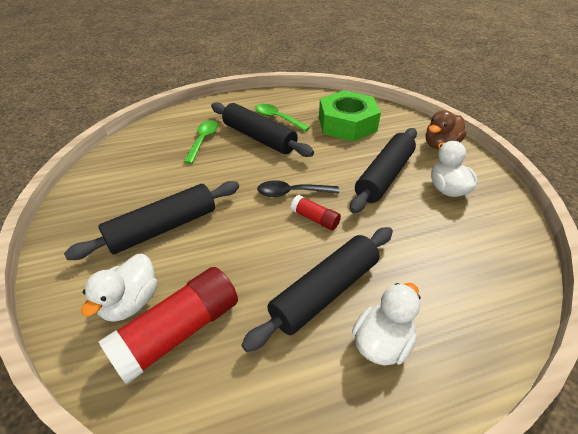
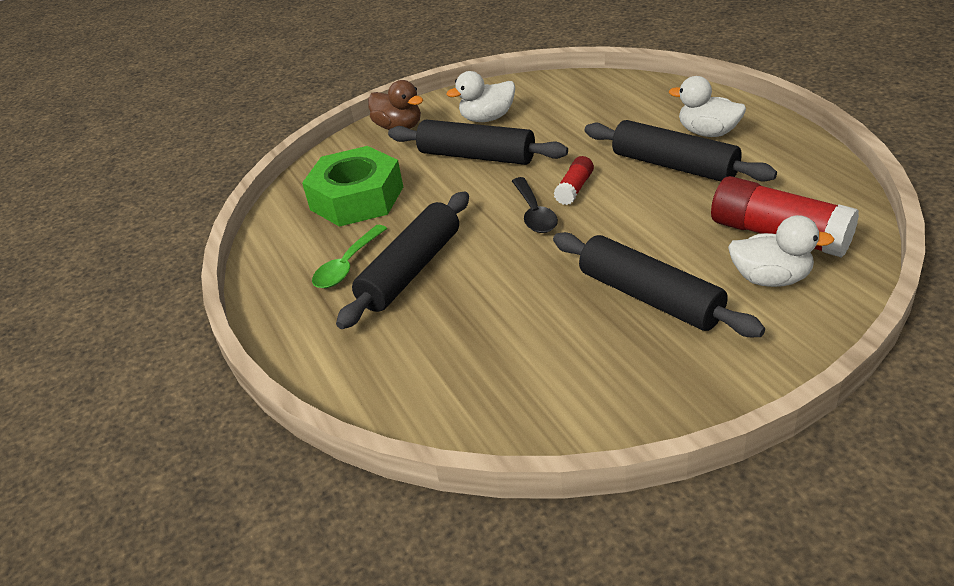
camera: 95 degrees left, 5 degrees down
green spoon [184,120,218,164] -> none

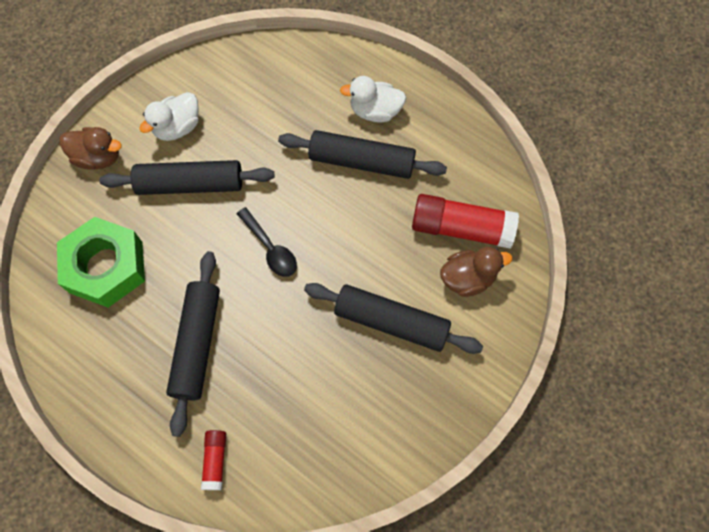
camera: 30 degrees left, 30 degrees up
green spoon [312,225,387,288] -> none
red glue stick [554,156,594,205] -> red glue stick moved to [201,430,226,490]
white duck [728,215,834,287] -> brown duck [440,247,512,297]

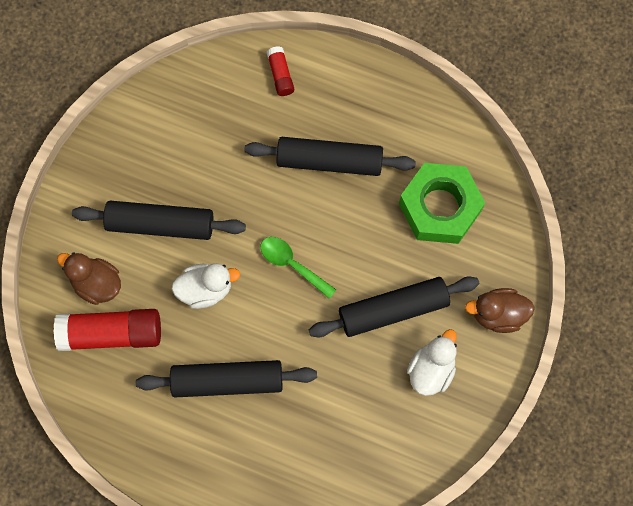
camera: 165 degrees right, 5 degrees up
black rolling pin [166,251,220,437] -> black rolling pin turned 75 degrees counterclockwise [244,137,416,176]
black spoon [237,207,297,277] -> green spoon [260,237,336,299]
white duck [340,76,406,123] -> white duck moved to [171,263,240,309]
brown duck [440,247,512,297] -> brown duck turned 60 degrees clockwise [57,253,121,305]

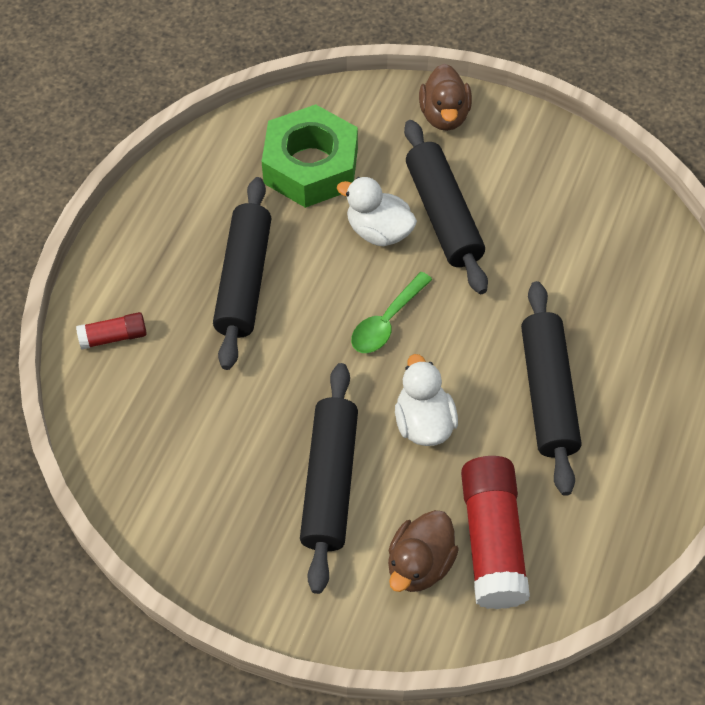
camera: 90 degrees left, 15 degrees down
white duck [407,329,457,396] -> white duck moved to [337,177,417,246]

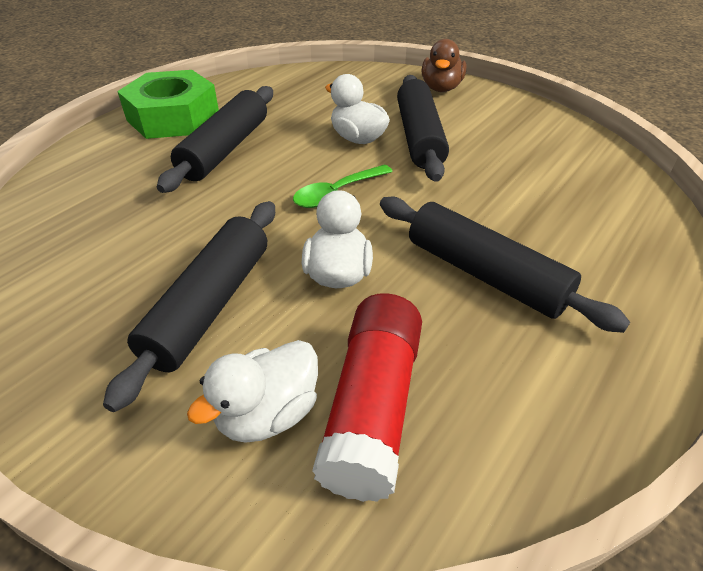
camera: 15 degrees right, 15 degrees down
red glue stick [76,312,147,350] -> none
green nut [262,104,358,208] -> green nut moved to [117,70,219,139]
brown duck [388,510,459,592] -> white duck [187,340,318,443]
black rolling pin [521,281,581,496] -> black rolling pin turned 60 degrees counterclockwise [380,197,630,333]

